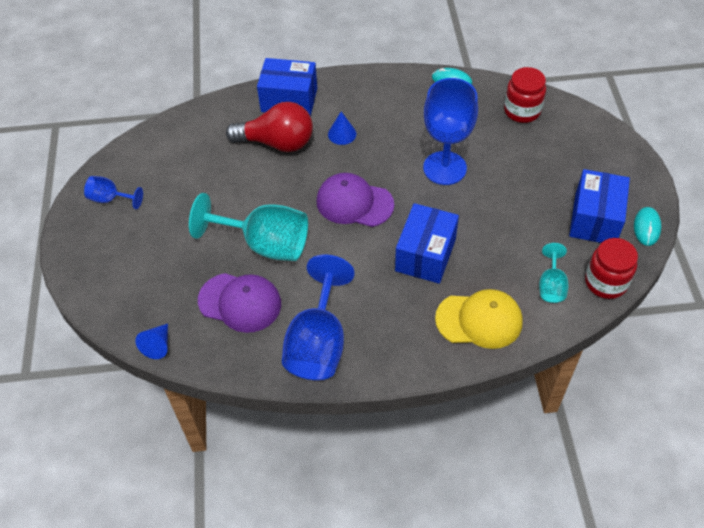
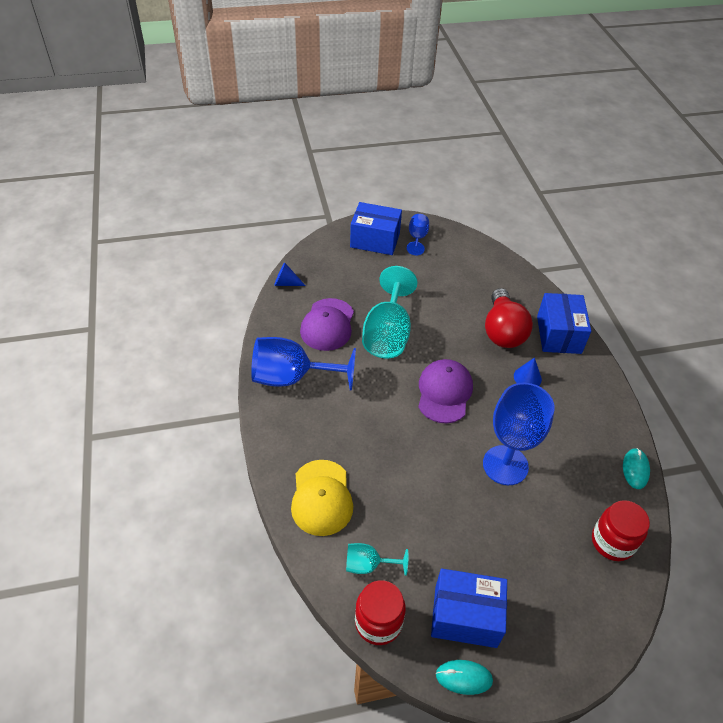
camera: 80 degrees right, 5 degrees down
blue box [395,203,459,284] -> blue box moved to [350,202,402,255]

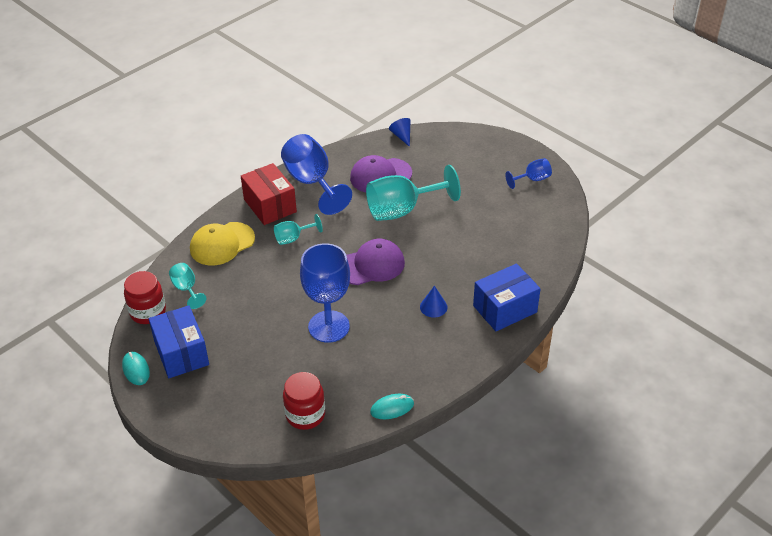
camera: 60 degrees right, 5 degrees down
blue box [350,202,402,255] -> none
red light bulb [485,288,533,348] -> none
none -> red box [241,163,297,225]
none -> turquoise goblet [274,214,323,245]

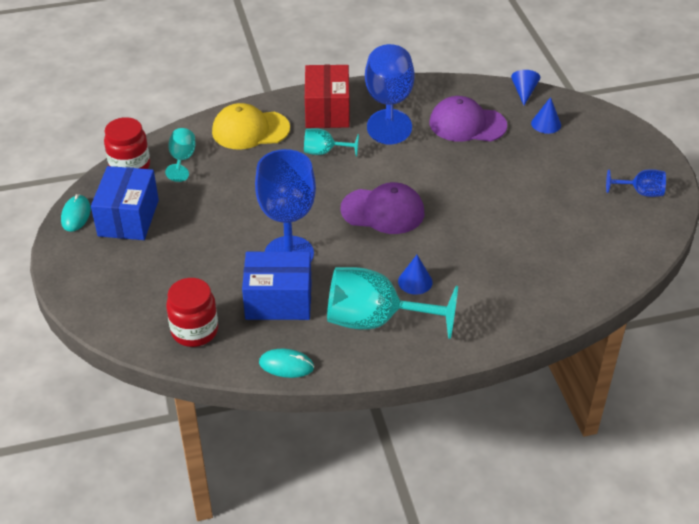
camera: 30 degrees right, 0 degrees up
turquoise goblet [366,165,461,221] -> turquoise goblet moved to [327,267,458,339]
blue box [473,263,541,331] -> blue box moved to [242,252,312,320]
none -> blue cone [531,97,561,134]

